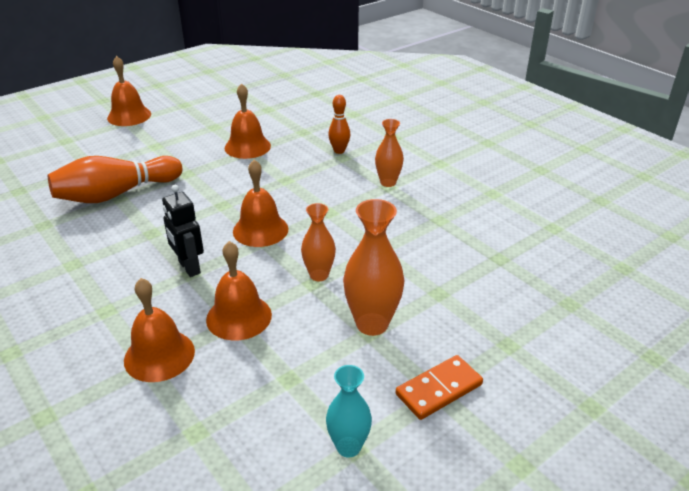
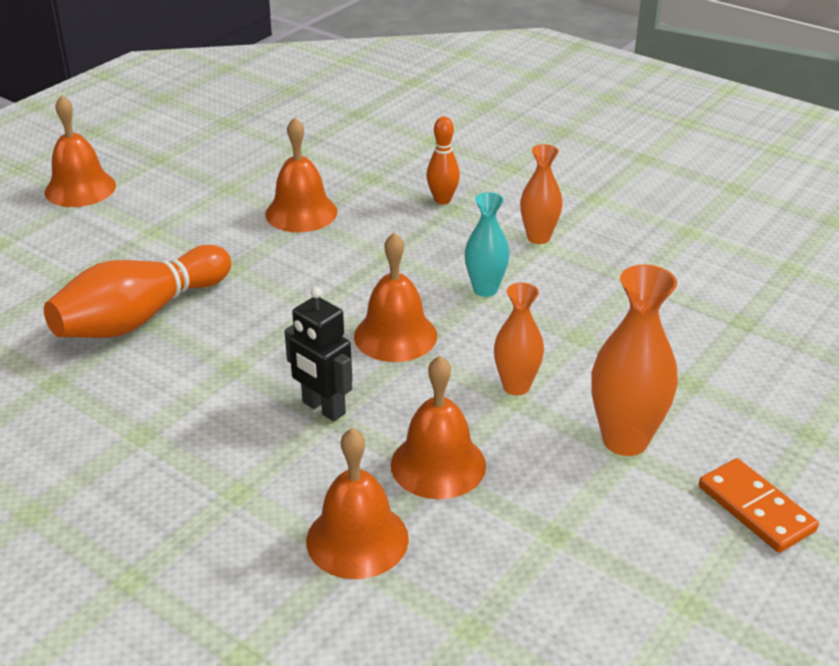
camera: 15 degrees left, 0 degrees up
turquoise vase [326,365,372,458] -> turquoise vase moved to [465,192,510,297]
orange domino [396,355,483,420] -> orange domino turned 75 degrees counterclockwise [699,458,819,553]

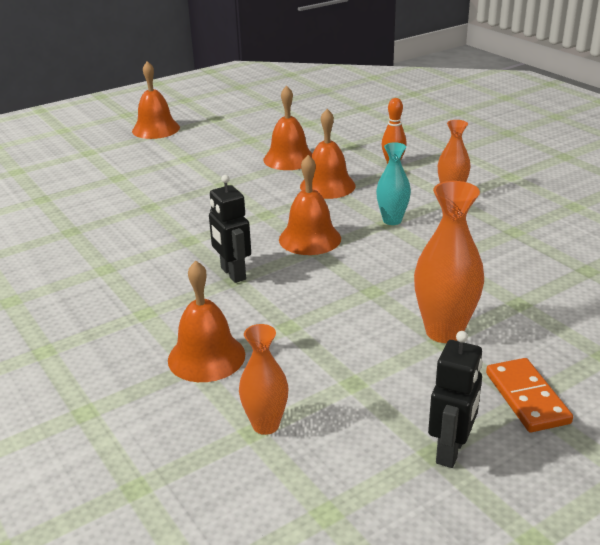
camera: 20 degrees right, 5 degrees down
orange bowling pin [44,245,231,338] -> none
orange bell [391,356,486,499] -> orange bell moved to [300,109,356,199]
orange vase [494,283,544,395] -> orange vase moved to [239,324,288,435]
none -> black robot [428,331,483,468]

